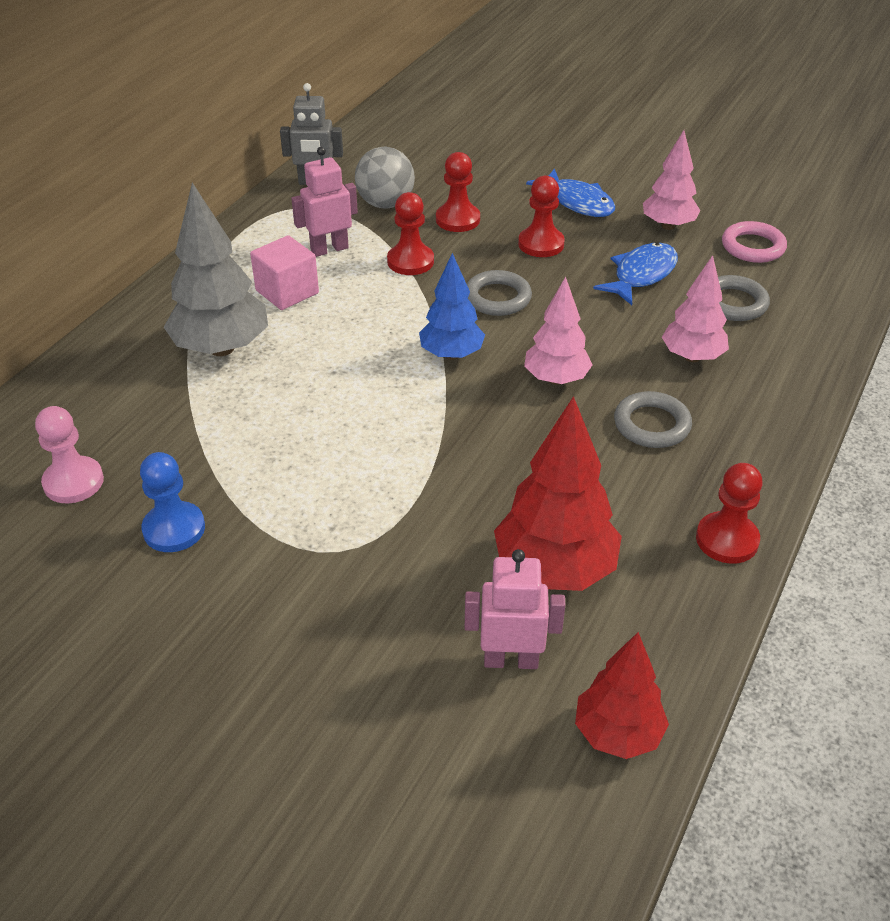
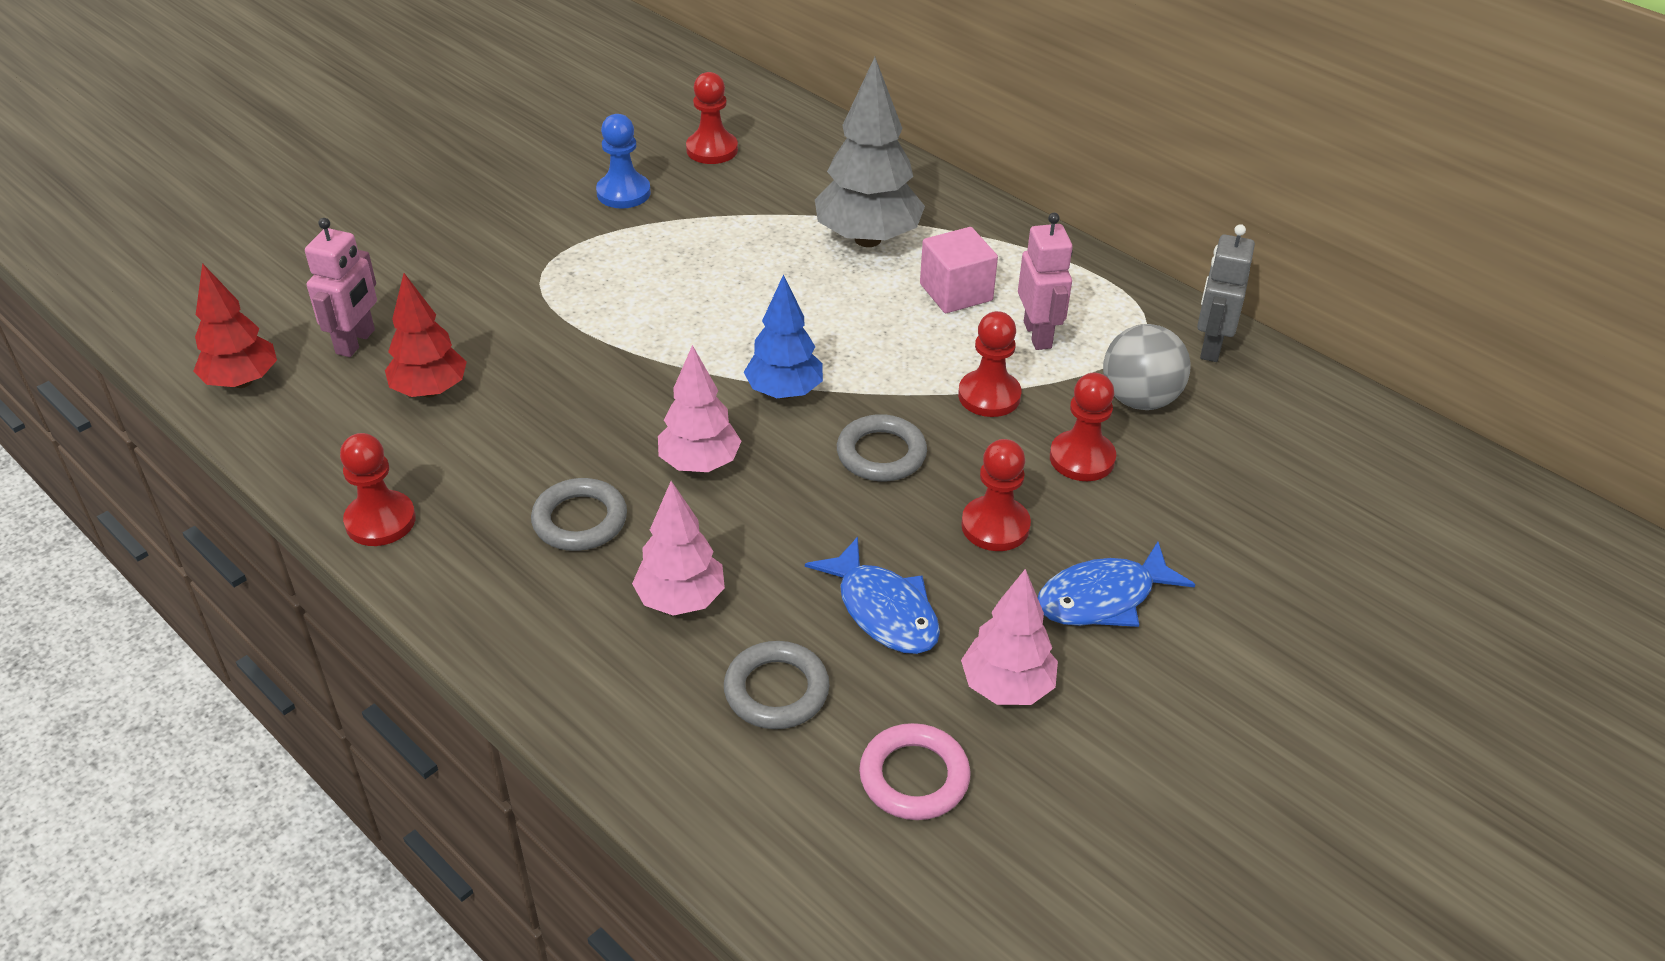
camera: 105 degrees right, 0 degrees up
pink pawn [35,406,104,503] -> red pawn [686,72,738,164]
red tree [494,396,622,591] -> red tree [385,273,467,398], size x0.64

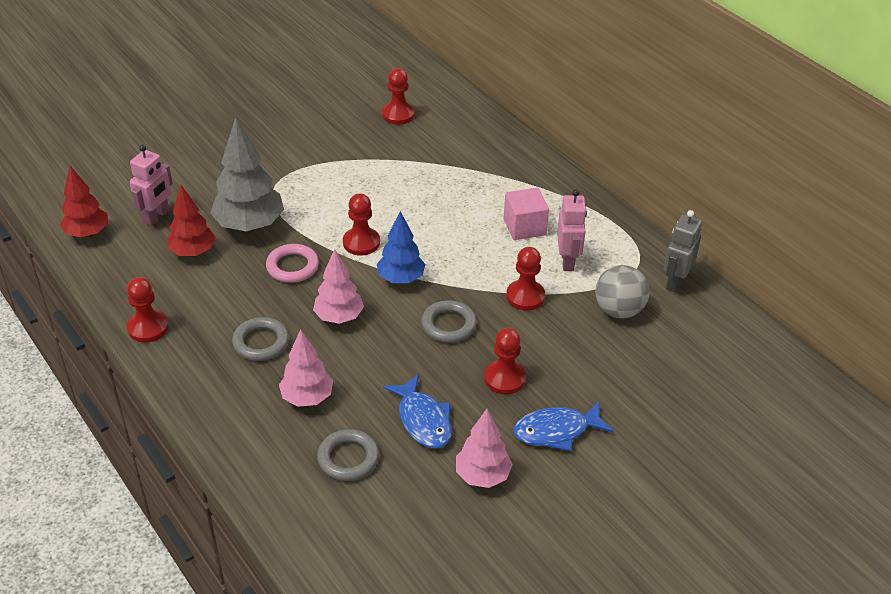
camera: 10 degrees right, 0 degrees up
blue pawn [596,114,651,209] -> none
grey tree [815,57,925,247] -> grey tree moved to [210,117,284,232]
pink ring [859,723,971,820] -> pink ring moved to [266,244,319,283]
red pawn [1050,373,1116,481] -> red pawn moved to [343,194,380,256]

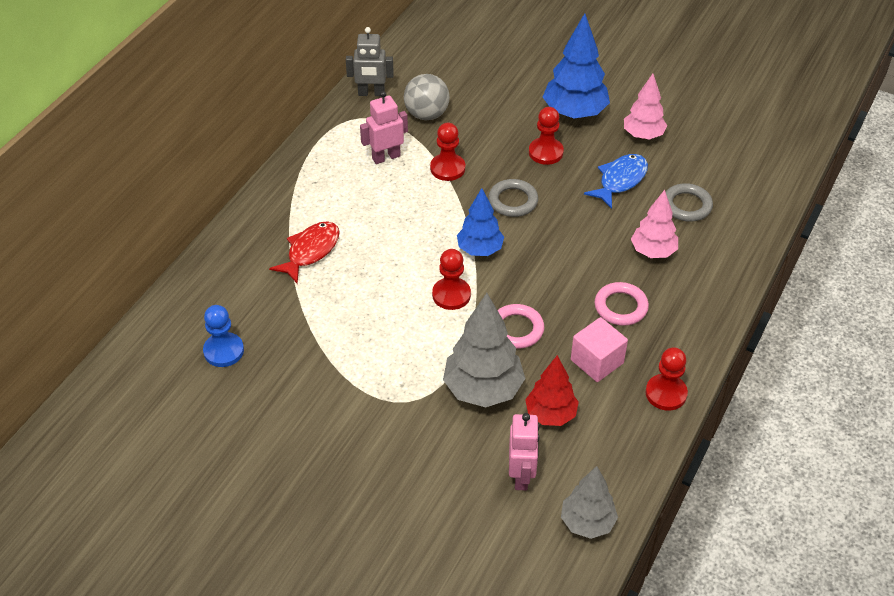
camera: 115 degrees left, 5 degrees up
red tree [60,166,108,237] -> grey tree [561,466,618,539]
pink robot [130,145,173,226] -> pink robot turned 90 degrees clockwise [509,413,540,490]
grey ring [232,317,289,361] -> pink ring [595,282,649,326]
pink tree [313,249,364,324] -> none
red pawn [382,68,415,125] -> blue pawn [203,305,244,367]
pink cube [504,188,549,240] -> pink cube moved to [571,317,628,382]
blue fish [513,402,613,451] -> blue tree [543,13,610,119]
none -> red fish [269,221,340,284]

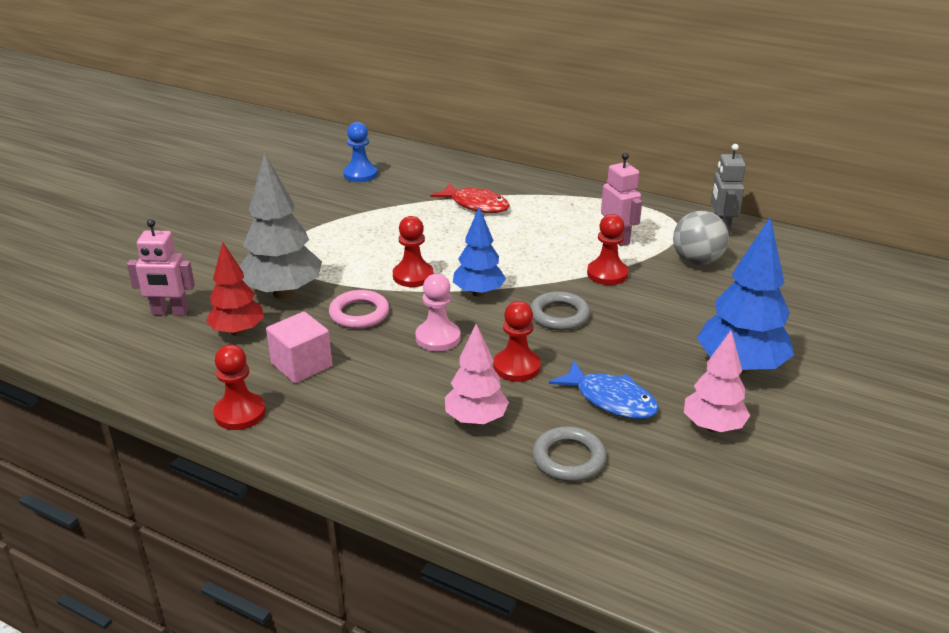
camera: 90 degrees right, 15 degrees down
red pawn [529,107,564,165] -> red pawn moved to [494,301,541,382]
grey tree [561,466,618,539] -> none
pink ring [595,282,649,326] -> none
none -> pink pawn [415,274,460,351]

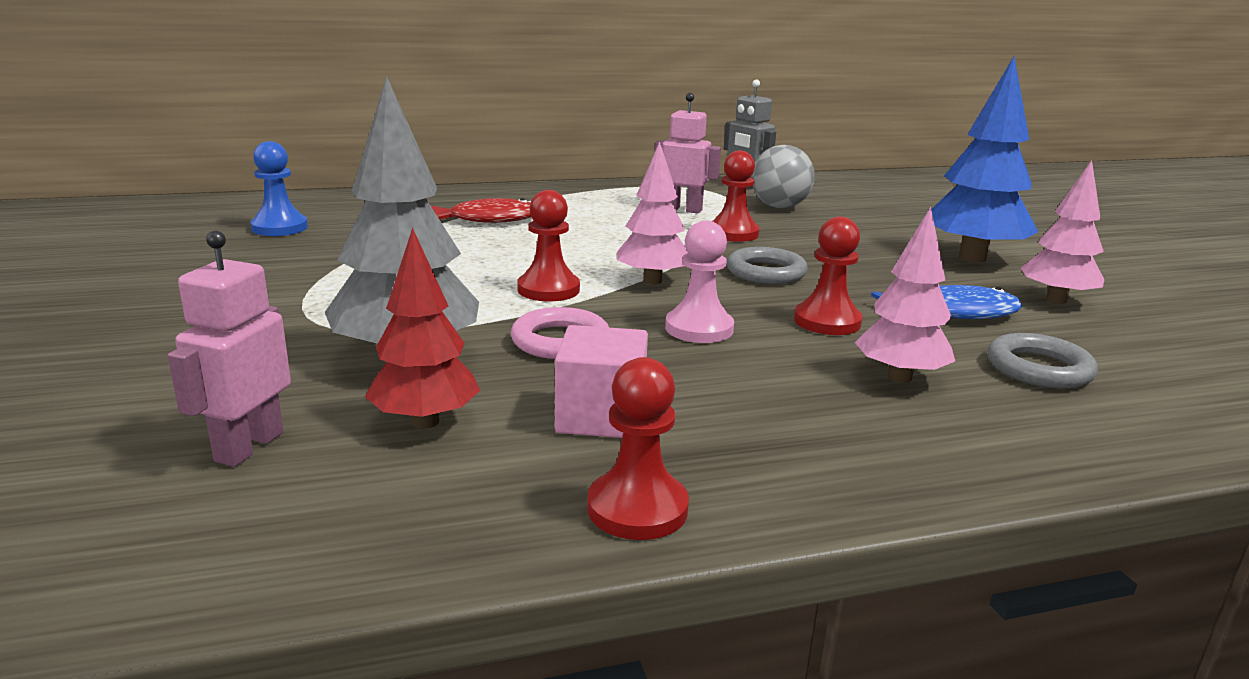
camera: 45 degrees left, 10 degrees down
pink robot [127,219,195,316] -> pink robot turned 150 degrees clockwise [168,231,291,467]
blue tree [453,207,506,297] -> pink tree [617,141,688,284]

